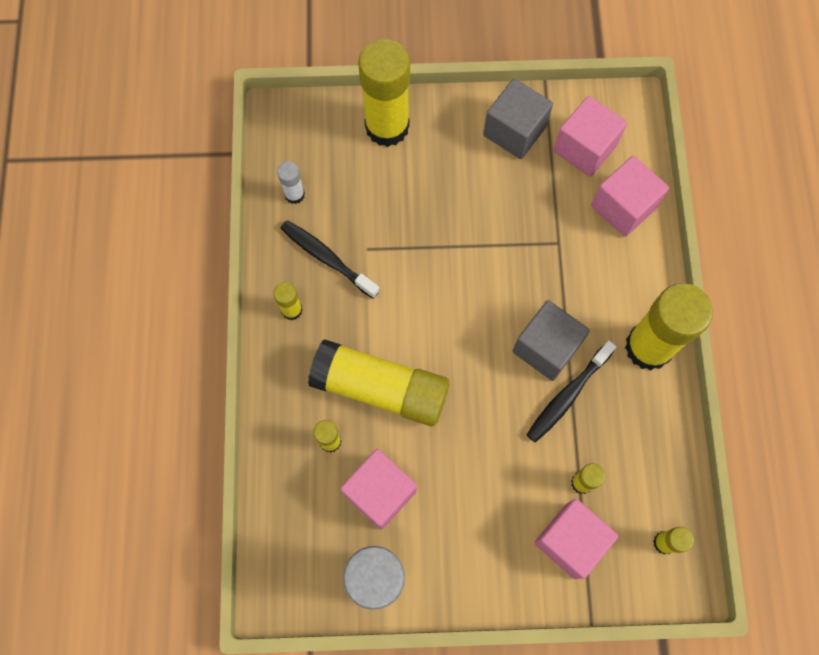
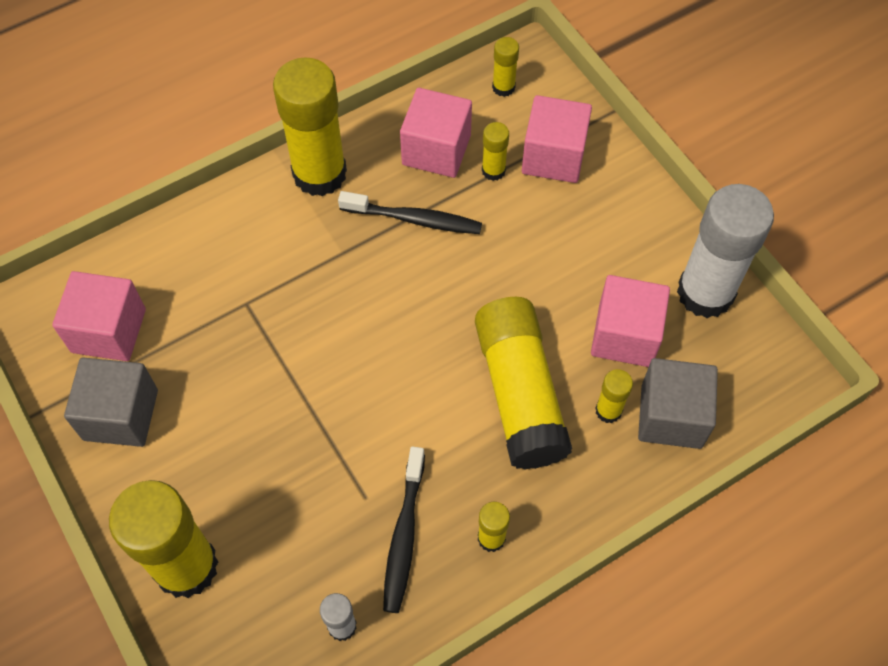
camera: 120 degrees left, 10 degrees down
grey cube [513,300,590,381] -> grey cube moved to [638,358,718,449]
pink cube [591,156,669,237] -> pink cube moved to [400,88,472,178]

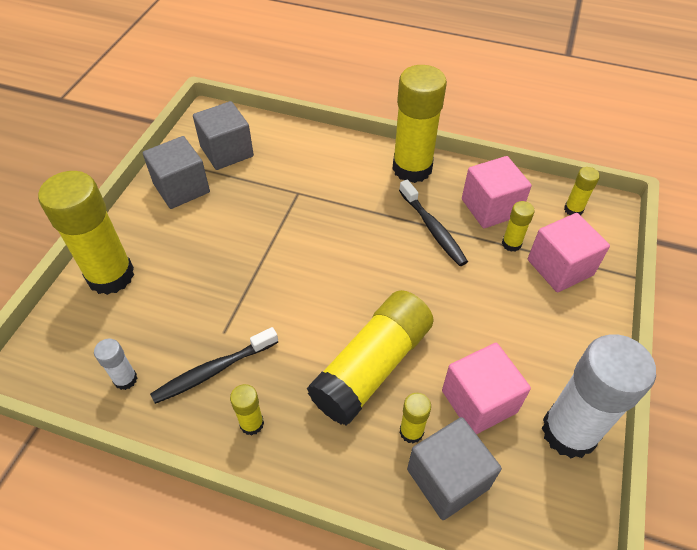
camera: 50 degrees right, 10 degrees down
pink cube [52,271,146,361] -> grey cube [193,101,254,170]

